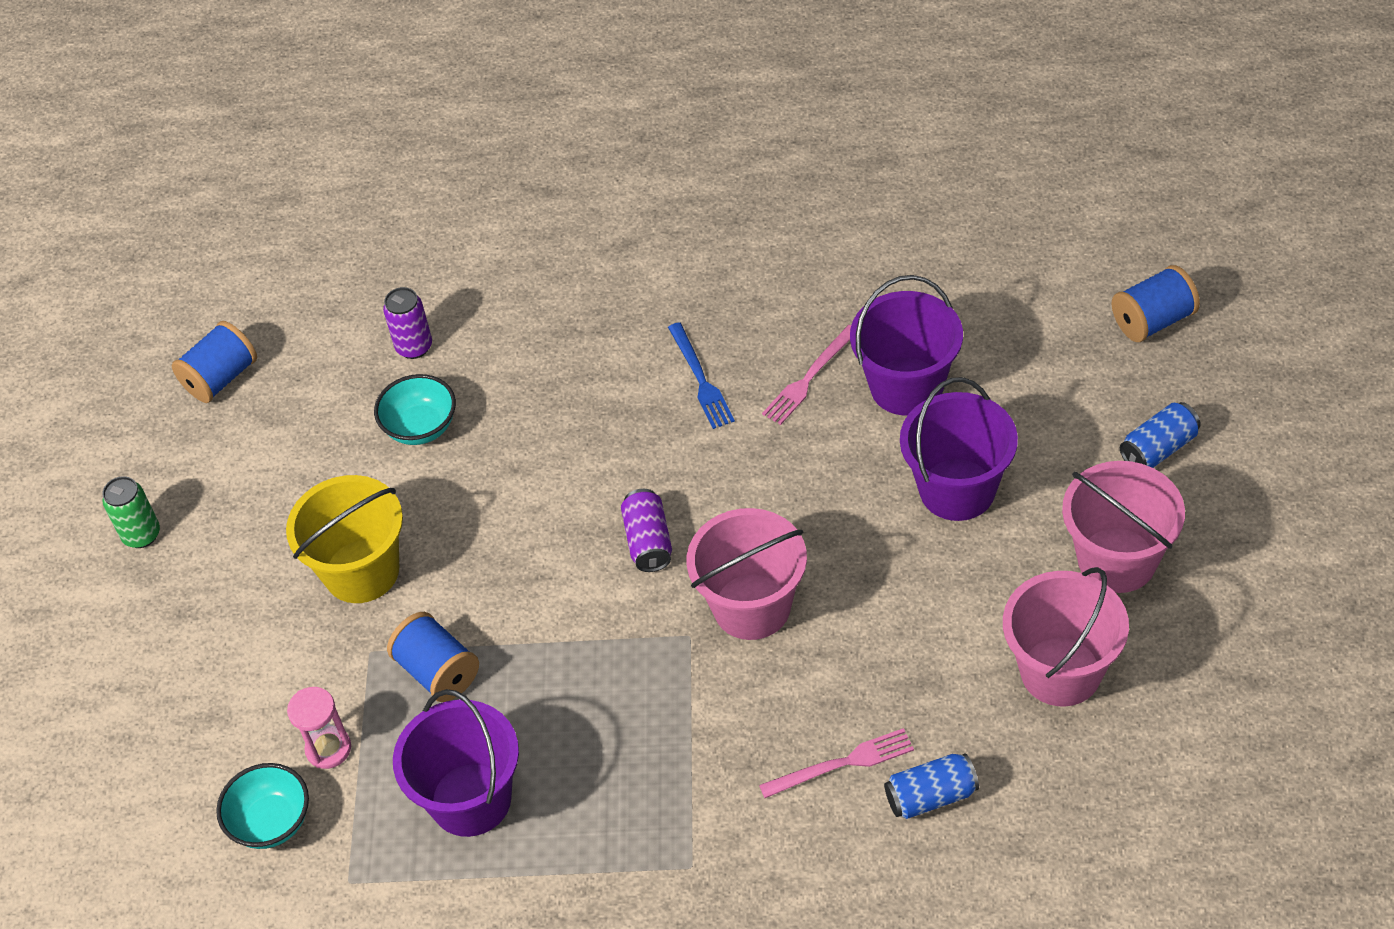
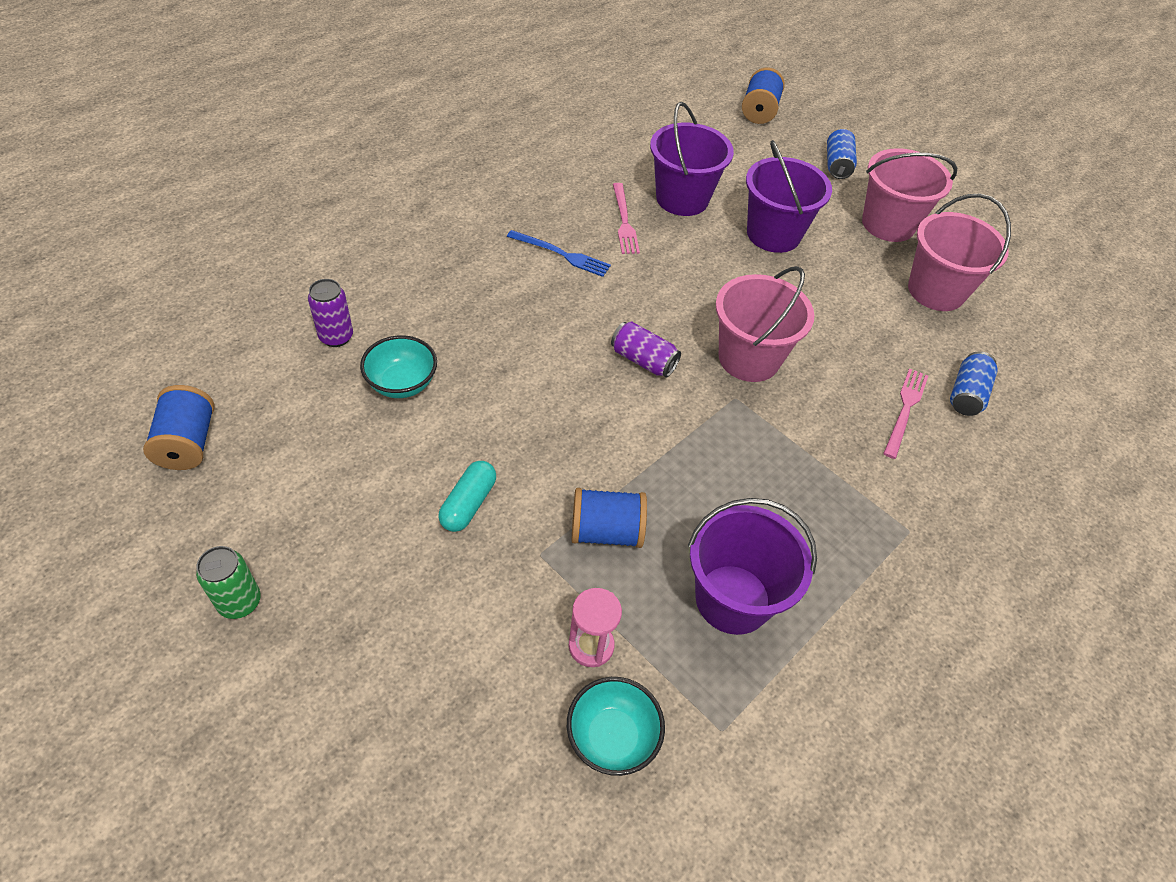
camera: 55 degrees left, 0 degrees up
yellow bucket [286,475,403,603] -> turquoise capsule [438,461,496,532]

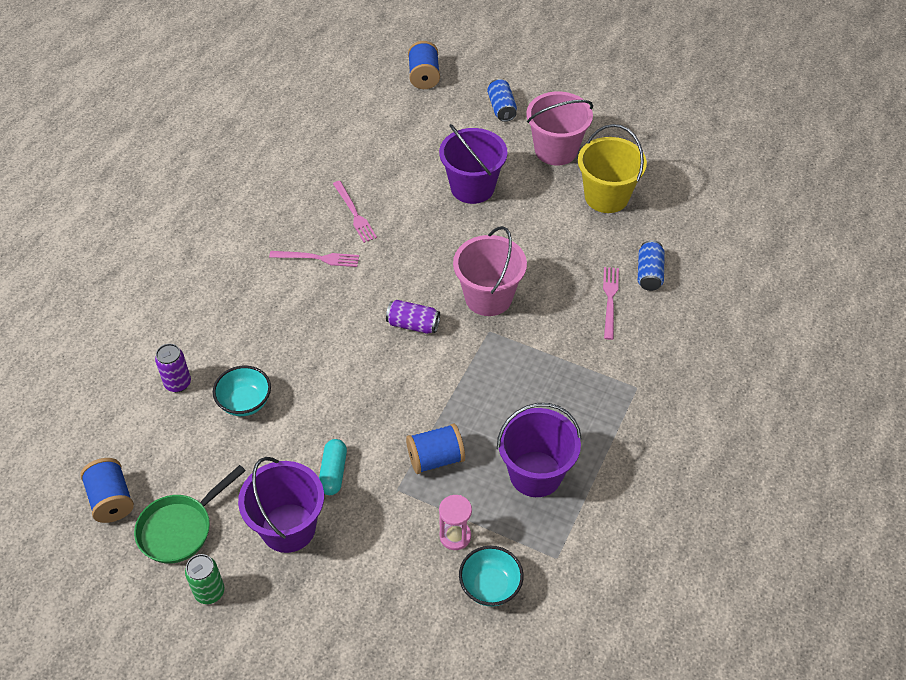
camera: 15 degrees left, 0 degrees up
blue fork [507,230,611,277] -> pink fork [269,251,359,267]
purple bucket [650,102,734,216] -> purple bucket moved to [238,457,324,553]
pink bucket [908,193,1011,311] -> yellow bucket [578,124,647,213]
none -> green pan [134,465,246,564]

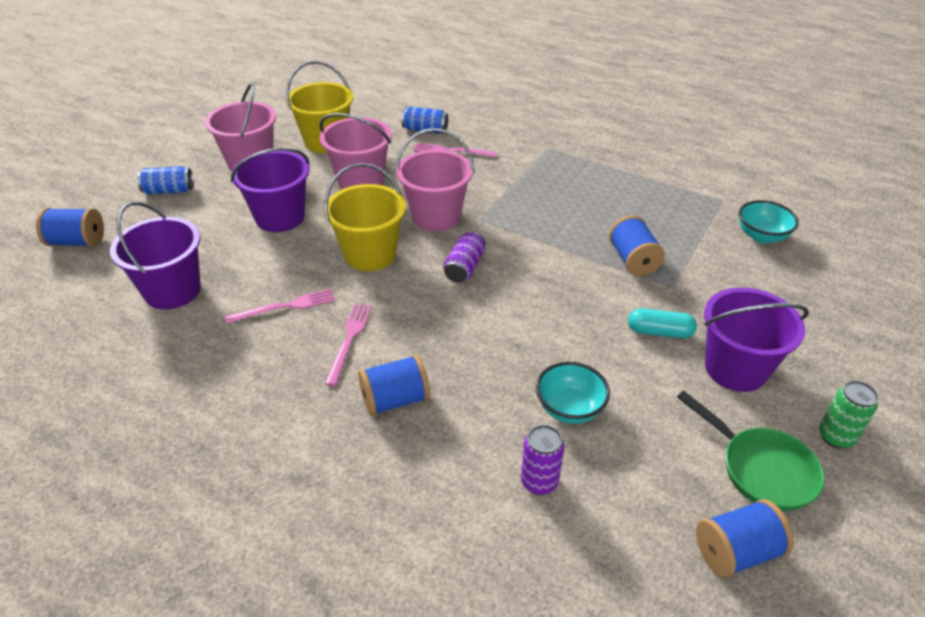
camera: 85 degrees left, 10 degrees down
pink hourglass [439,495,472,550] -> none
purple bucket [497,403,581,497] -> purple bucket moved to [110,201,201,310]
none -> pink bucket [320,113,392,189]
none -> yellow bucket [324,163,406,271]
none -> blue spool [358,354,430,416]

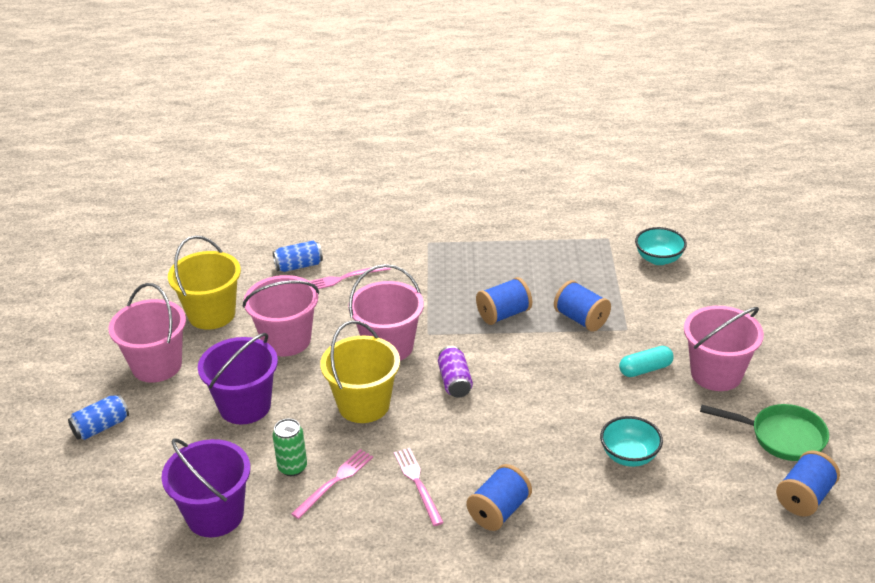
camera: 30 degrees left, 5 degrees down
blue spool [36,208,104,247] -> blue spool moved to [476,277,532,325]
purple can [521,425,564,495] -> none
purple bucket [704,288,809,392] -> pink bucket [684,306,764,391]
green can [819,381,879,449] -> green can moved to [273,419,307,476]

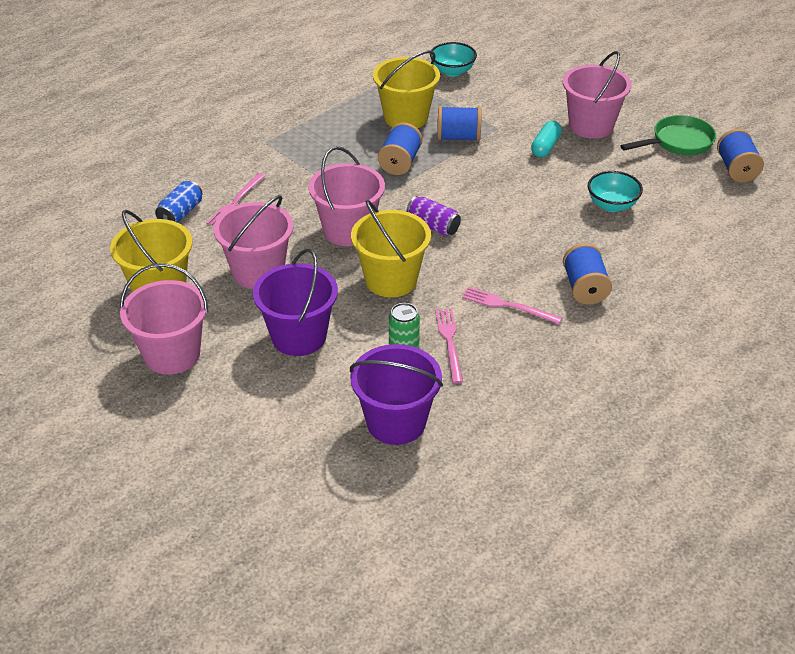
camera: 45 degrees left, 5 degrees up
blue can [68,394,129,440] -> none
none -> yellow bucket [373,50,440,128]

